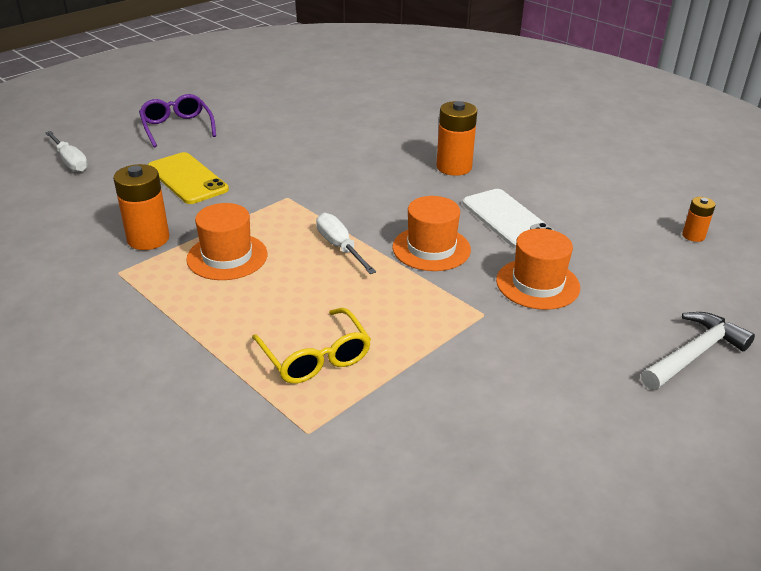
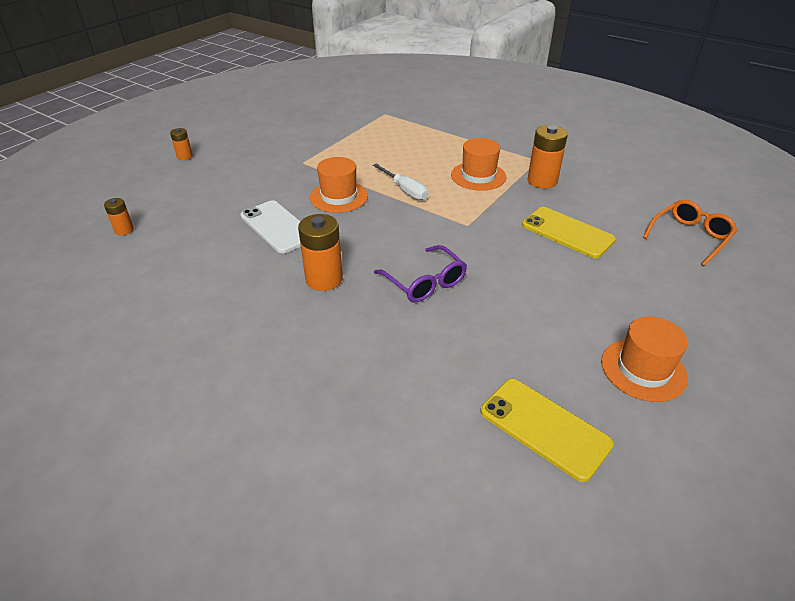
camera: 170 degrees right, 5 degrees up
white screwdriver [45,131,88,172] -> orange glasses [643,200,737,266]
purple glasses [139,94,216,148] -> purple glasses moved to [374,245,467,302]
yellow glasses [252,308,371,384] -> none
orange hat [496,228,580,310] -> orange hat moved to [601,316,688,402]
white hammer [641,312,755,390] -> orange battery [170,128,193,160]
none -> yellow phone [480,379,614,482]

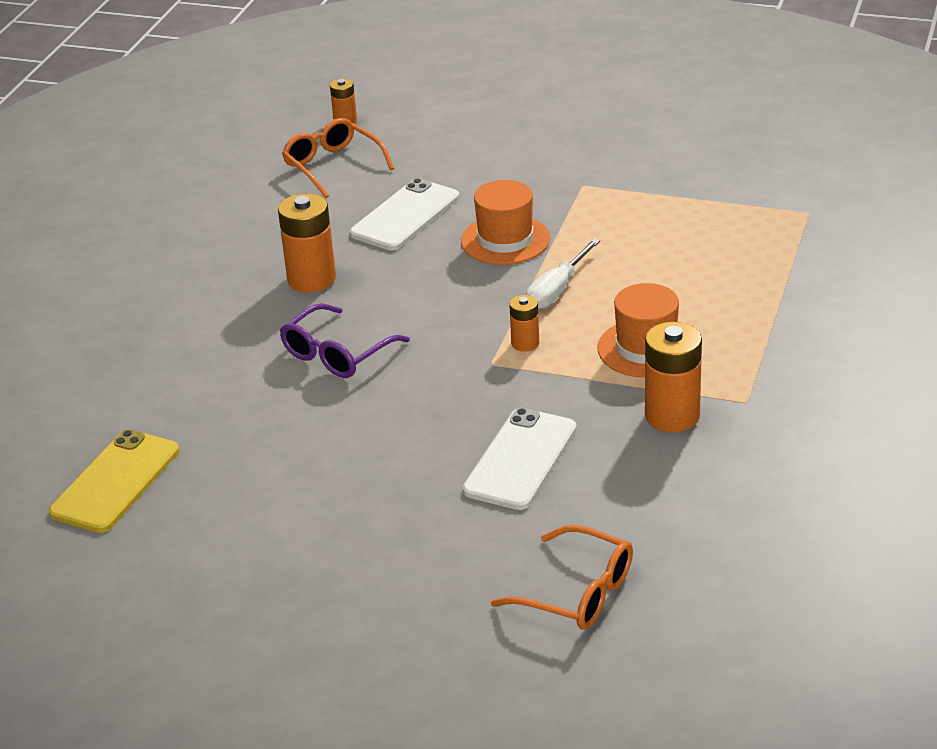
camera: 75 degrees right, 5 degrees down
orange battery [170,128,193,160] -> orange battery moved to [509,295,539,352]
yellow phone [522,207,616,258] -> white phone [463,408,577,510]
orange hat [601,316,688,402] -> none
none -> orange glasses [282,118,394,198]

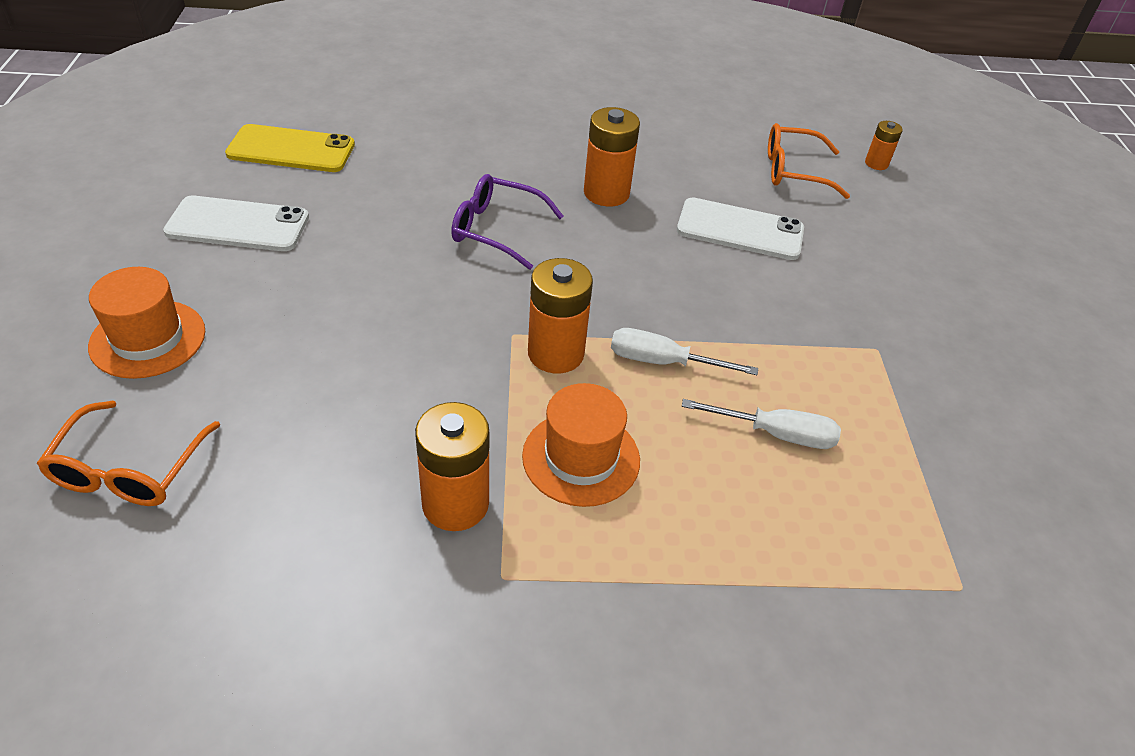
camera: 65 degrees right, 10 degrees up
orange glasses [282,118,394,198] -> orange glasses turned 120 degrees counterclockwise [768,123,850,199]
orange hat [461,180,550,265] -> orange hat moved to [88,267,205,379]
white phone [463,408,577,510] -> white phone moved to [163,195,309,251]
orange battery [509,295,539,352] -> orange battery [528,258,593,373], size x1.83
none -> white screwdriver [682,399,841,449]

